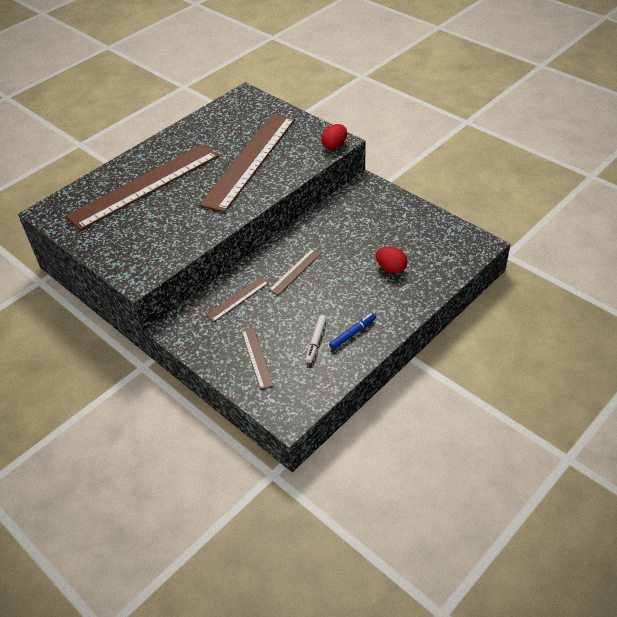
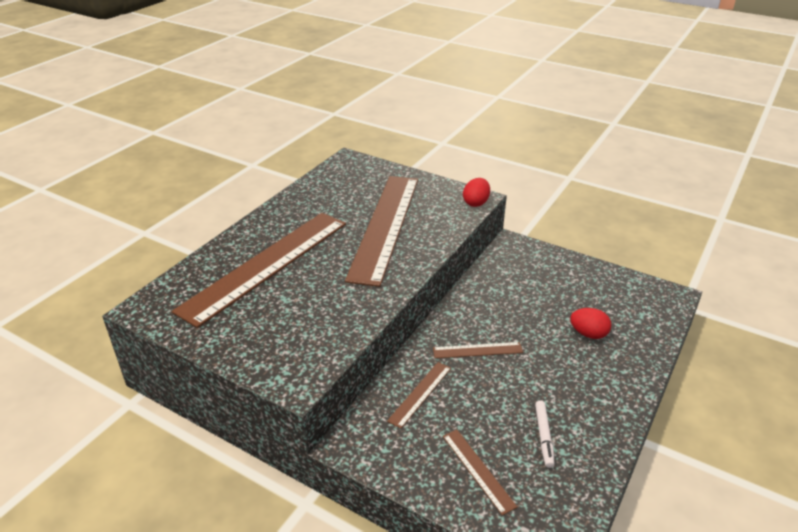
camera: 15 degrees left, 10 degrees down
brown ruler [269,249,322,295] -> brown ruler turned 60 degrees clockwise [433,342,523,359]
blue marker [329,313,376,350] -> none

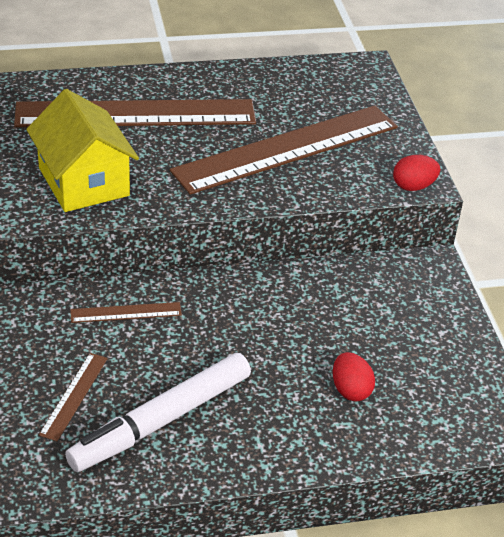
camera: 45 degrees right, 5 degrees up
brown ruler [433,342,523,359] -> none
white marker [535,400,555,468] -> white marker [65,353,251,472], size x2.31
none -> yellow house [26,89,139,212]

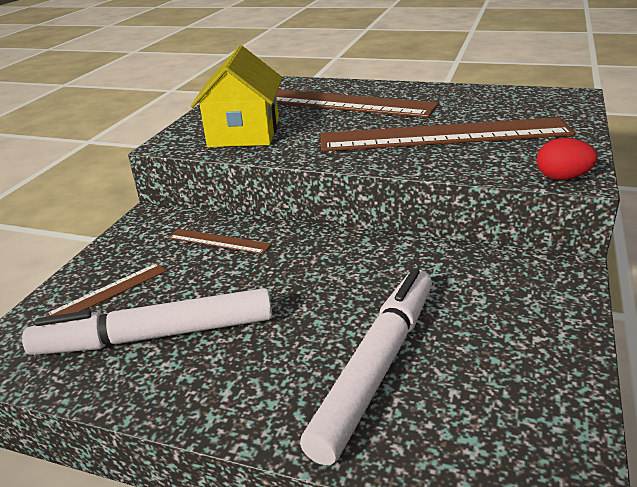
camera: 35 degrees right, 10 degrees down
red egg [333,352,375,401] -> white marker [300,269,432,465]

